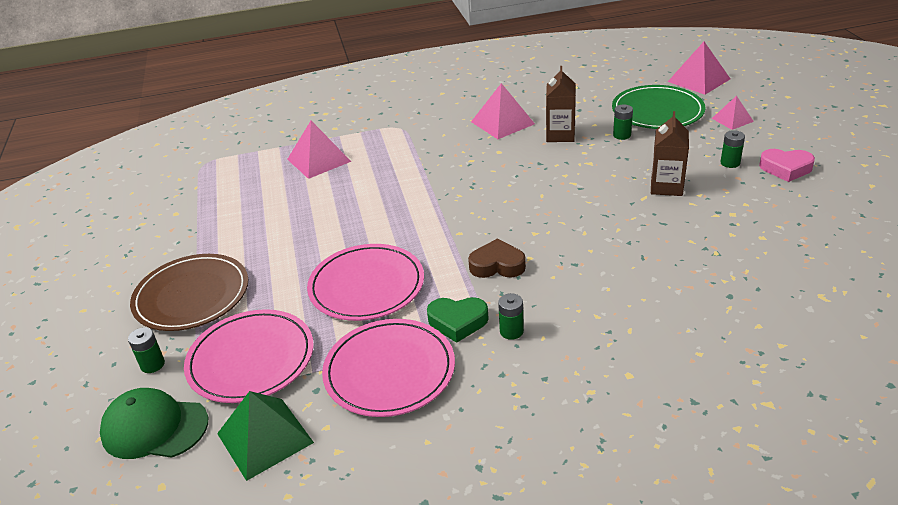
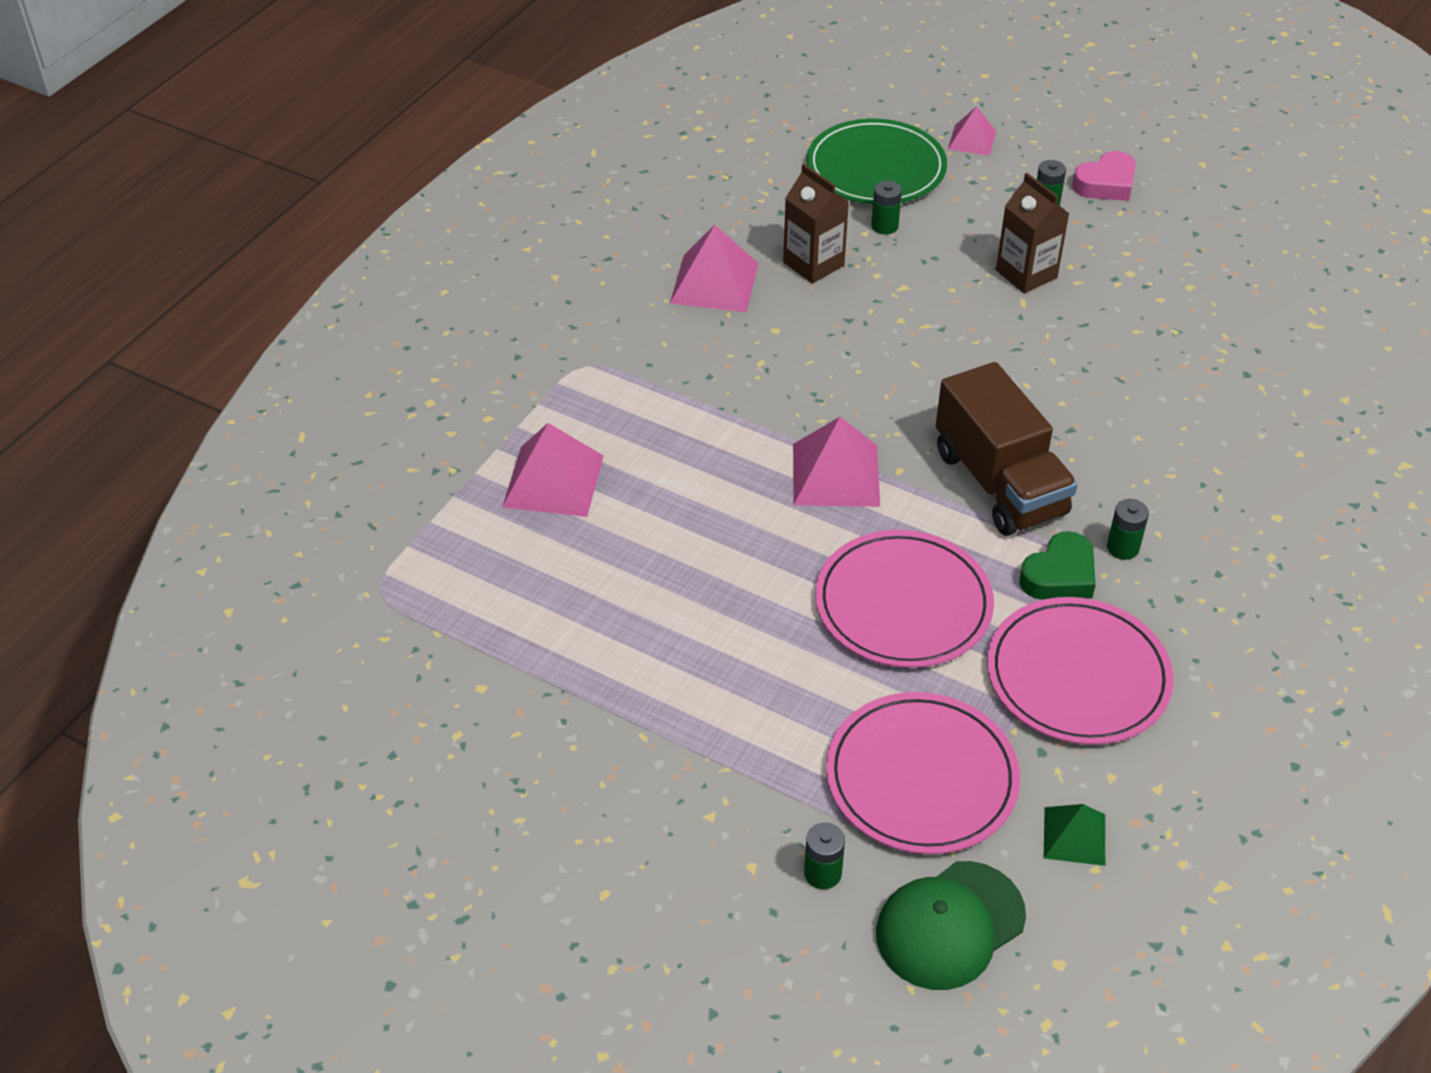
camera: 50 degrees left, 10 degrees up
brown plate [130,254,248,331] -> none
green pyramid [217,391,314,481] -> green pyramid [1044,804,1105,866], size x0.60
brown heart [468,238,526,278] -> brown truck [936,362,1078,536]
pink pyramid [668,42,730,95] -> pink pyramid moved to [793,417,880,507]

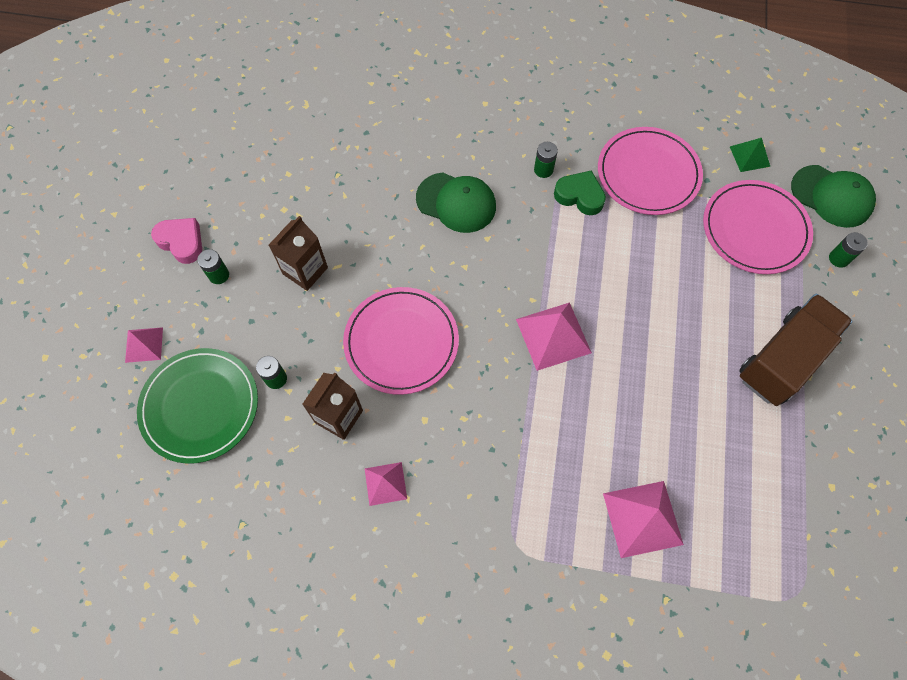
camera: 110 degrees left, 20 degrees up
pink pyramid [670,225,759,312] -> pink pyramid [365,462,407,506], size x0.60
pink plate [815,530,994,668] -> pink plate moved to [343,287,459,395]
brown truck [936,362,1078,536] -> brown truck moved to [739,294,853,406]
none -> green cap [416,172,496,233]

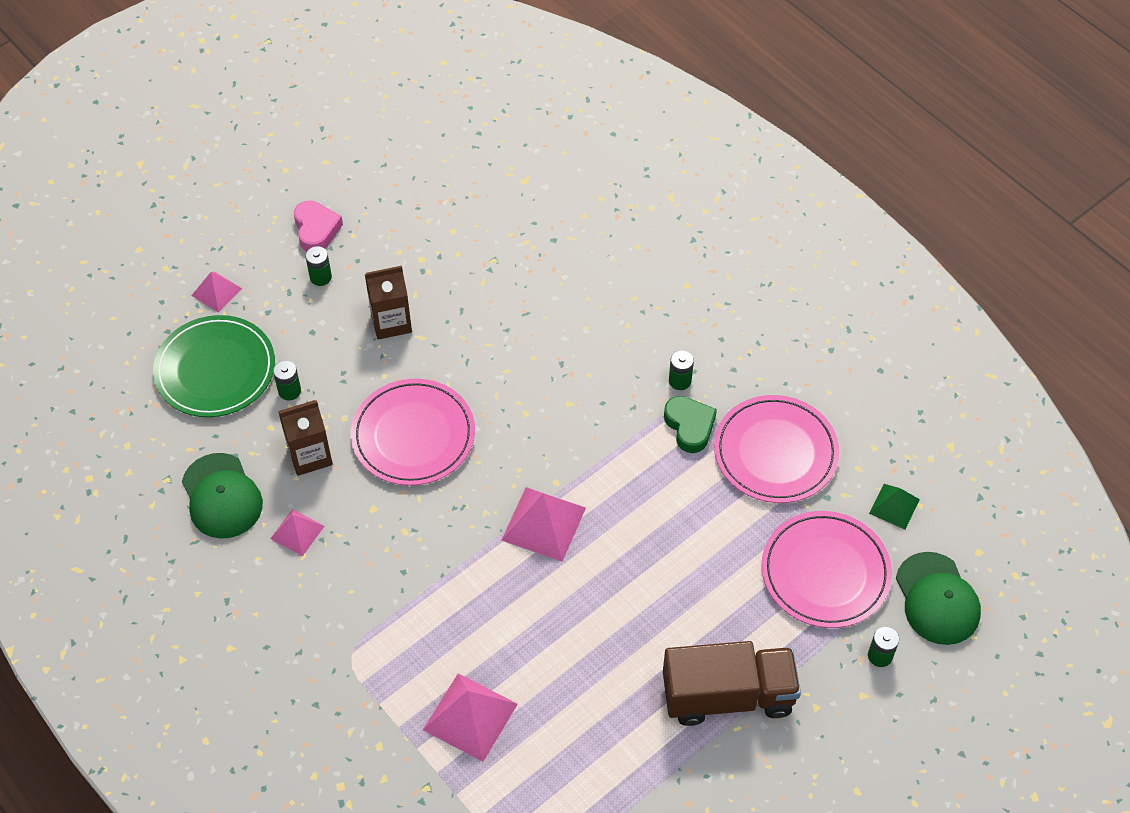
camera: 40 degrees right, 10 degrees down
green cap [416,172,496,233] -> green cap moved to [182,453,263,539]

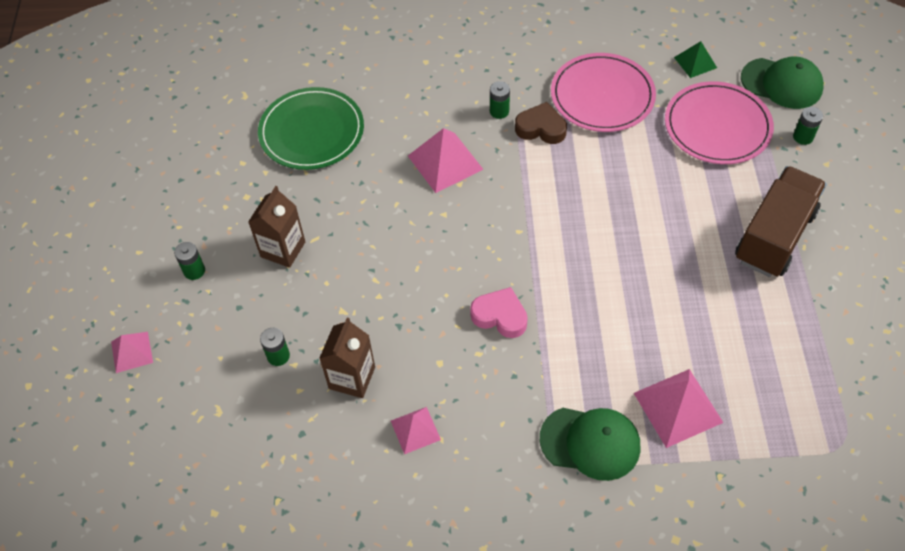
camera: 50 degrees left, 0 degrees up
green plate [153,315,275,417] -> green plate moved to [258,87,364,170]
green cap [182,453,263,539] -> green cap moved to [540,408,640,481]
pink heart [294,201,343,251] -> pink heart moved to [470,287,528,338]
pink plate [351,379,475,486] -> none
pink pyramid [501,487,586,562] -> pink pyramid moved to [408,128,484,193]
green heart [664,396,717,453] -> brown heart [515,102,567,144]

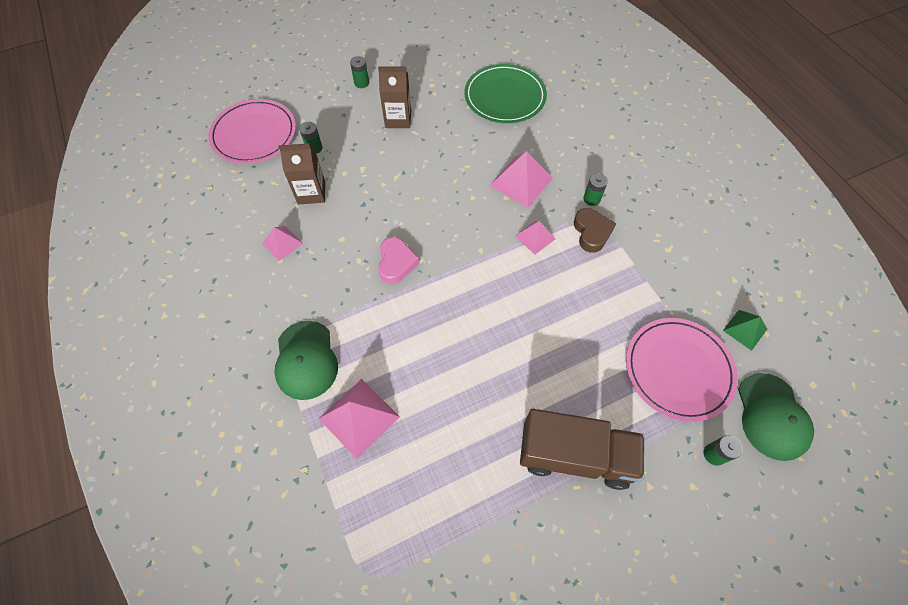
camera: 65 degrees right, 5 degrees up
pink pyramid [111,332,153,373] -> pink pyramid moved to [515,221,555,255]
pink plate [551,53,656,132] -> pink plate moved to [208,99,296,164]

